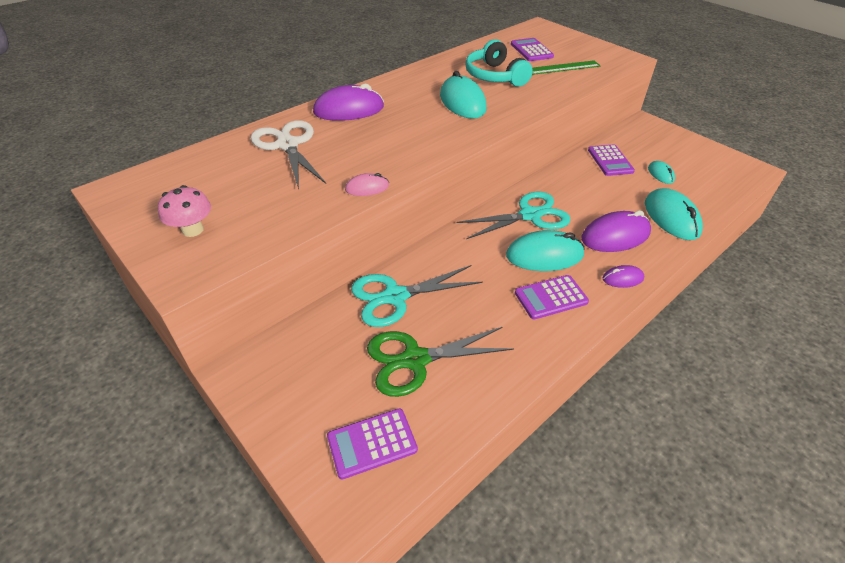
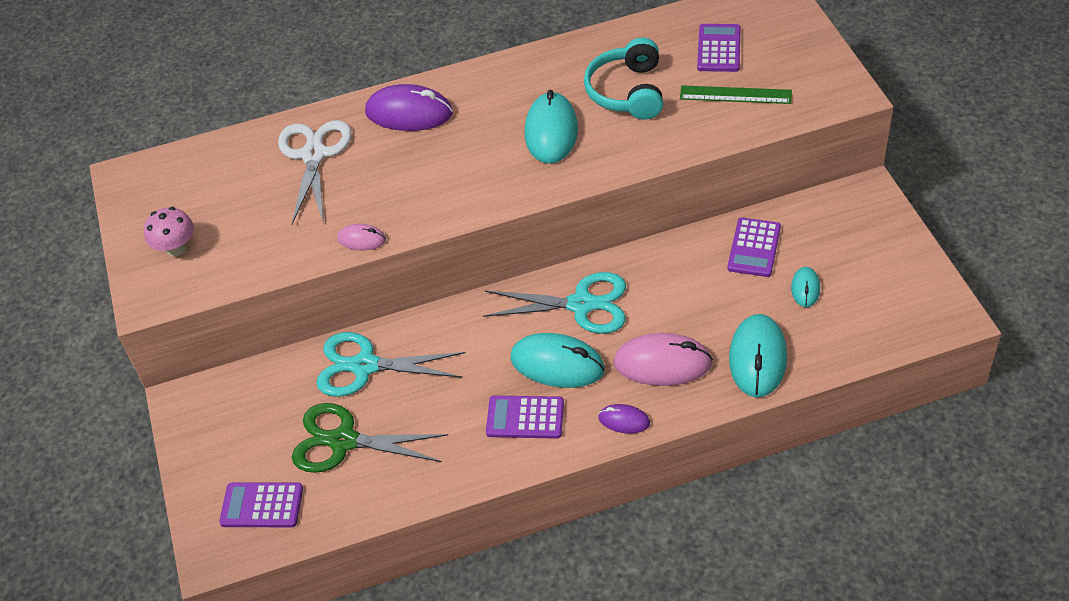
camera: 30 degrees right, 5 degrees up
purple mouse [581,210,651,252] -> pink mouse [613,333,713,386]

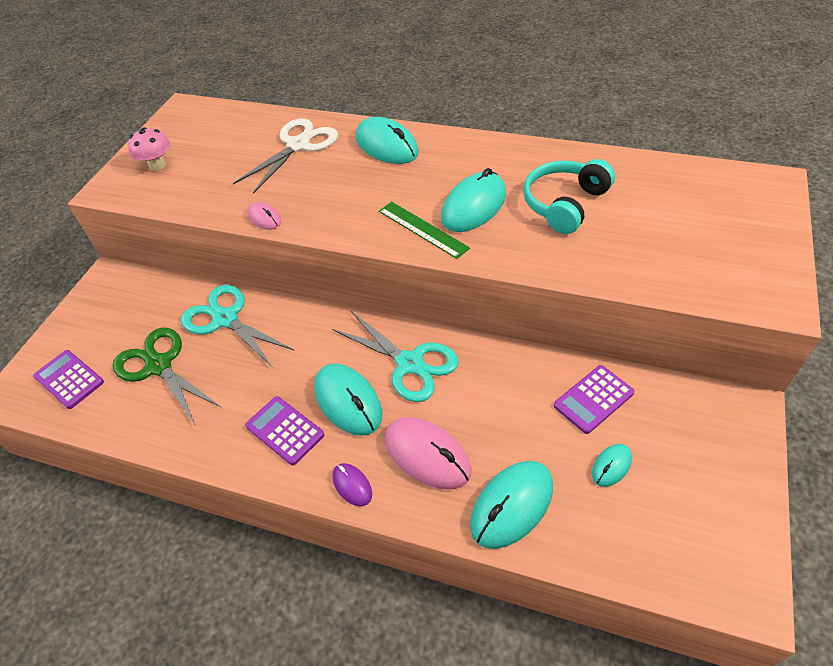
camera: 35 degrees right, 0 degrees up
purple mouse [365,84,453,131] -> turquoise mouse [356,117,419,164]
green ruler [680,85,792,104] -> green ruler moved to [379,202,470,259]
purple calculator [697,24,741,72] -> none

